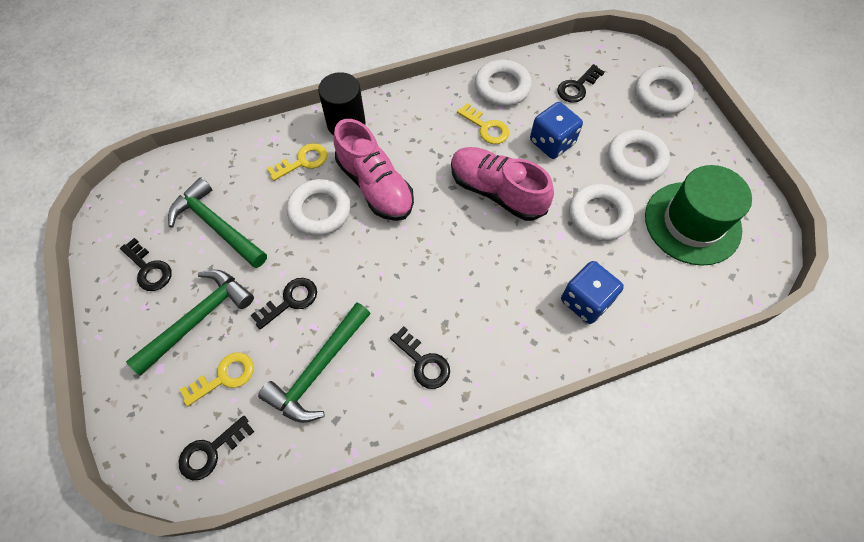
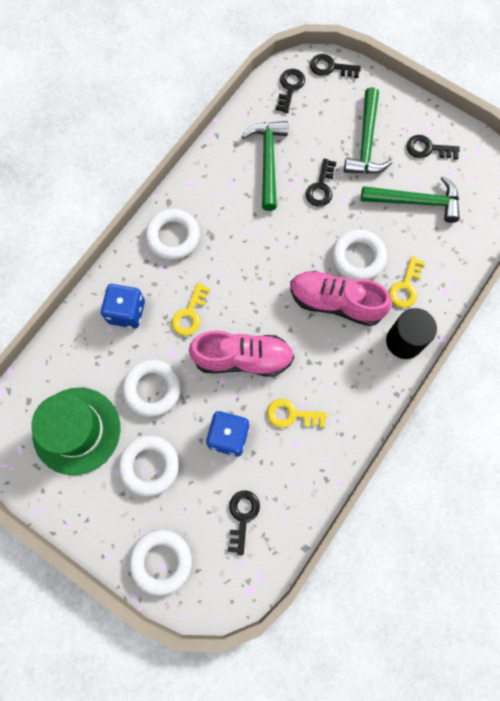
camera: 145 degrees right, 10 degrees up
yellow key [180,352,254,406] -> yellow key moved to [172,283,210,336]
black key [390,326,450,389] -> black key moved to [310,54,361,78]
white ring [475,60,532,107] -> white ring moved to [145,209,200,260]

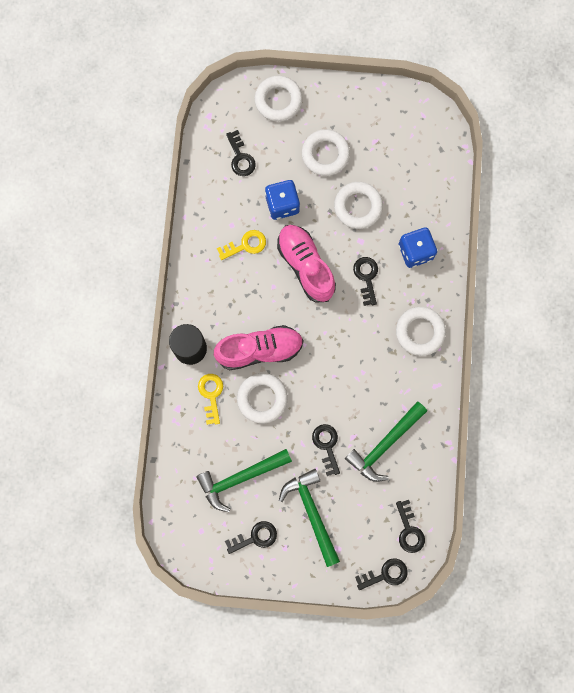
camera: 150 degrees right, 5 degrees up
green hat [31,387,120,475] -> none
yellow key [172,283,210,336] -> black key [353,257,378,306]
pink shoe [189,331,294,377] -> pink shoe turned 90 degrees clockwise [277,225,336,303]
green hammer [241,121,288,211] -> green hammer turned 75 degrees clockwise [345,401,427,482]

